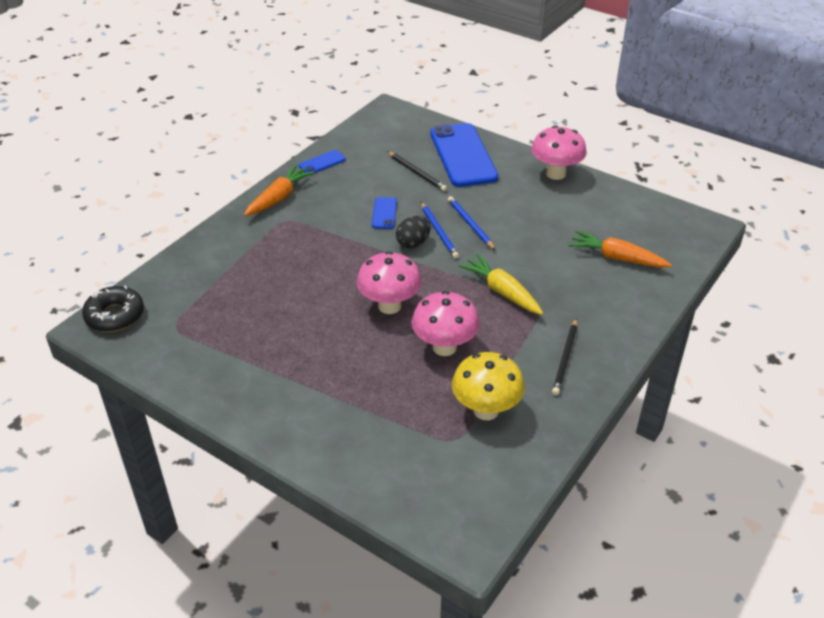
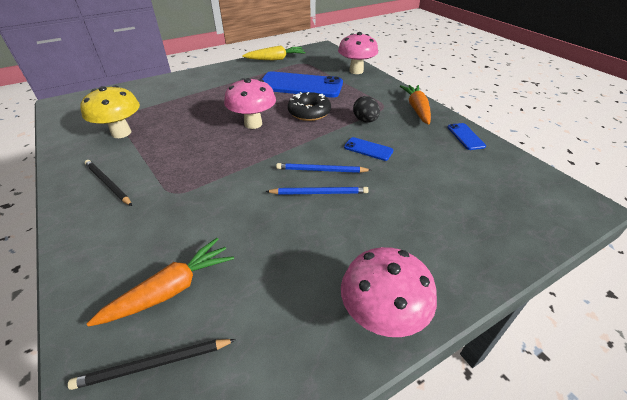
camera: 115 degrees right, 0 degrees up
black donut [82,286,144,332] -> black donut moved to [288,92,331,121]
orange carrot [244,165,315,216] -> orange carrot turned 150 degrees counterclockwise [400,85,431,125]
black pencil [387,151,447,191] -> black pencil moved to [68,339,236,390]
black egg [396,216,431,248] -> black egg moved to [353,96,380,123]
pink mushroom [411,291,480,356] -> pink mushroom moved to [338,32,378,74]
blue phone [430,123,498,187] -> blue phone moved to [262,71,343,98]
yellow carrot [458,254,543,315] -> yellow carrot moved to [242,45,306,60]

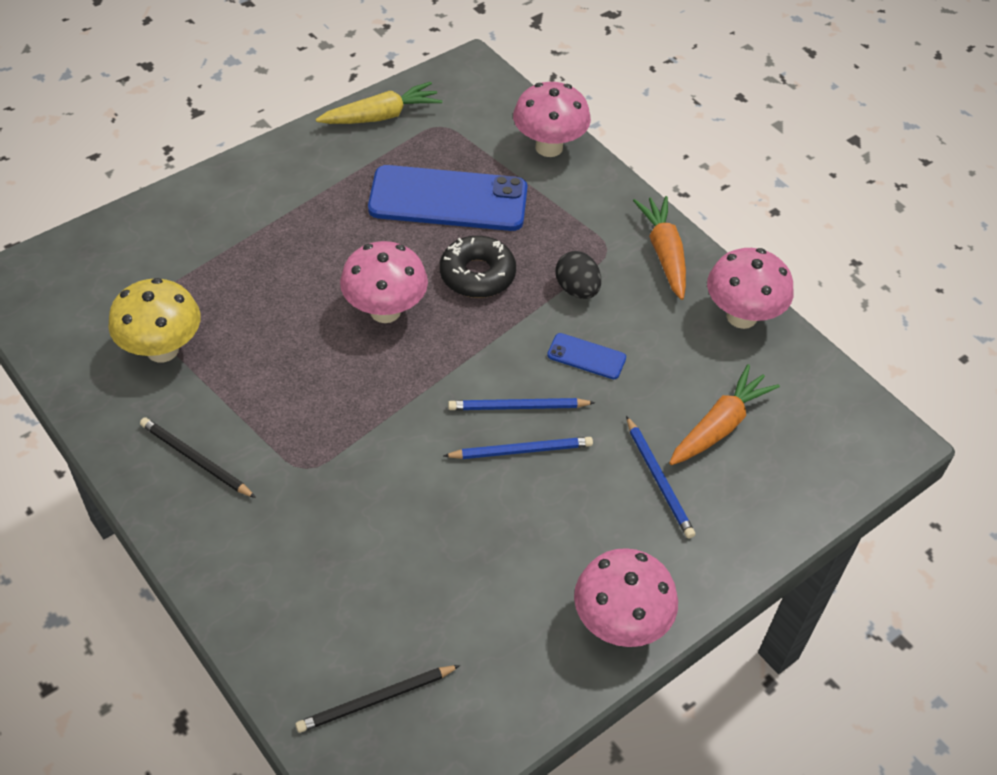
camera: 10 degrees left, 10 degrees up
orange carrot [87,238,234,327] -> orange carrot moved to [669,364,780,465]
blue phone [447,123,486,150] -> pink mushroom [707,248,793,329]
none -> blue pencil [626,416,695,538]

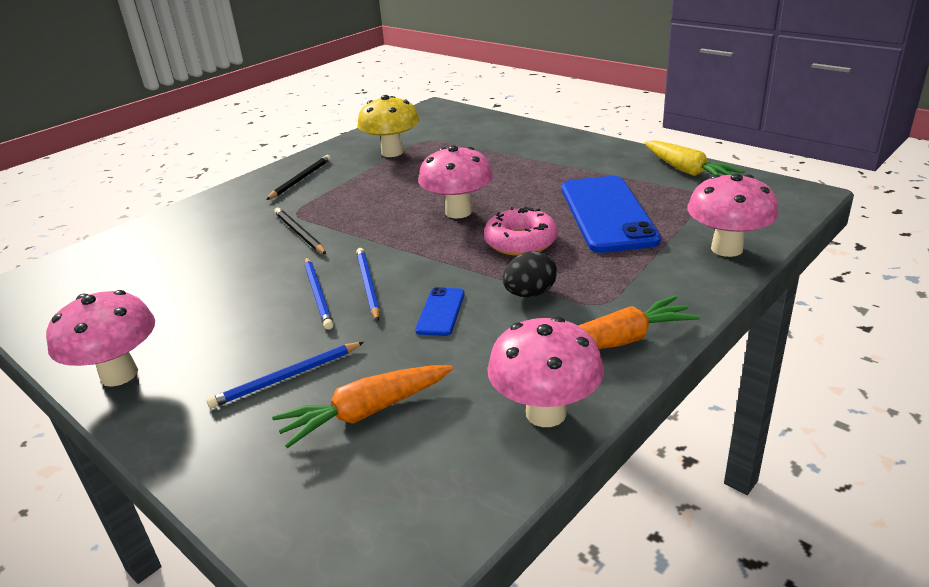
camera: 85 degrees right, 20 degrees down
black pencil [296,665,460,733] -> black pencil moved to [274,208,326,254]
black donut [440,236,516,298] -> pink donut [484,206,558,256]
orange carrot [669,364,780,465] -> orange carrot turned 120 degrees clockwise [272,365,453,448]

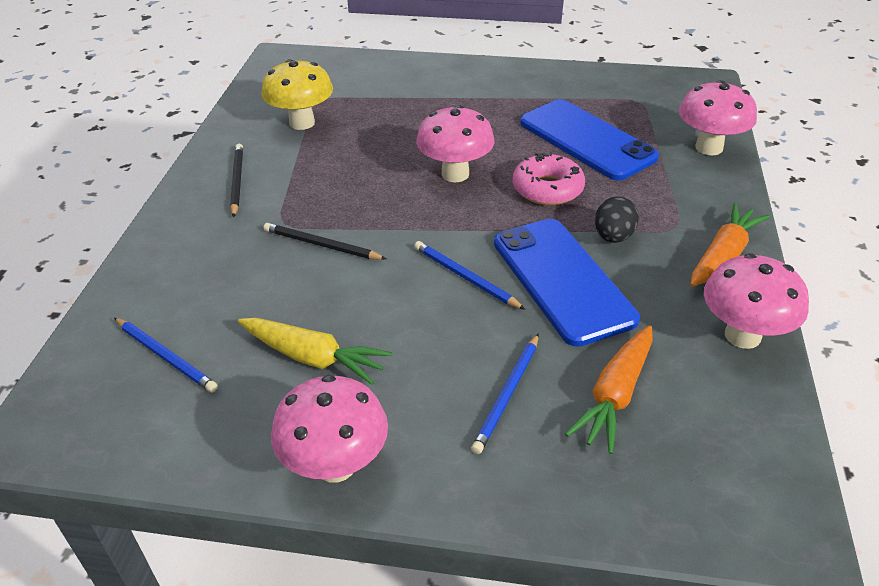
camera: 35 degrees left, 10 degrees up
blue pencil [305,257,333,330] -> blue pencil moved to [114,318,218,392]
blue phone [415,287,465,336] -> blue phone [494,219,640,347], size x2.26
yellow carrot [644,140,744,176] -> yellow carrot moved to [238,318,392,385]

